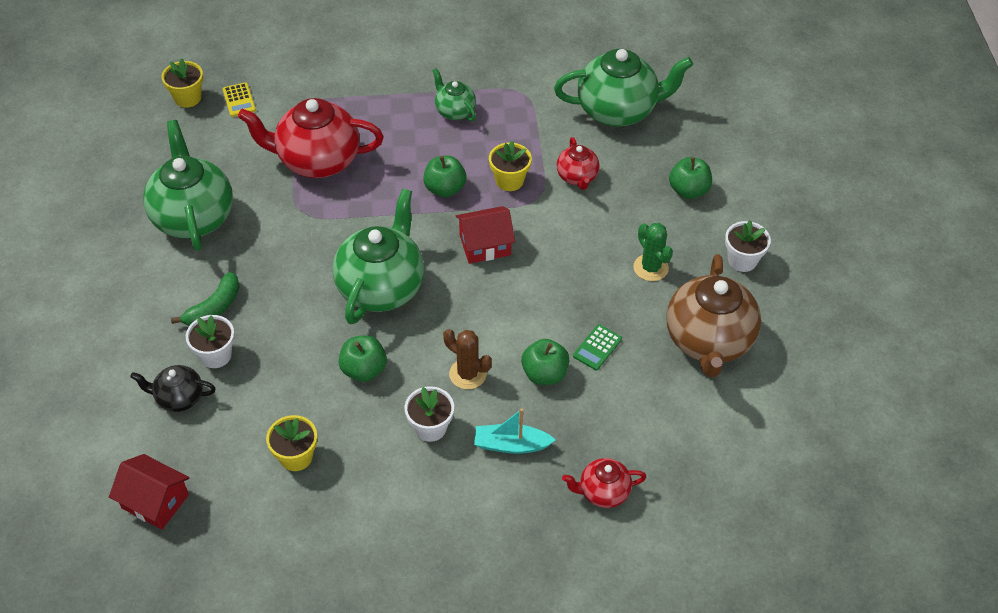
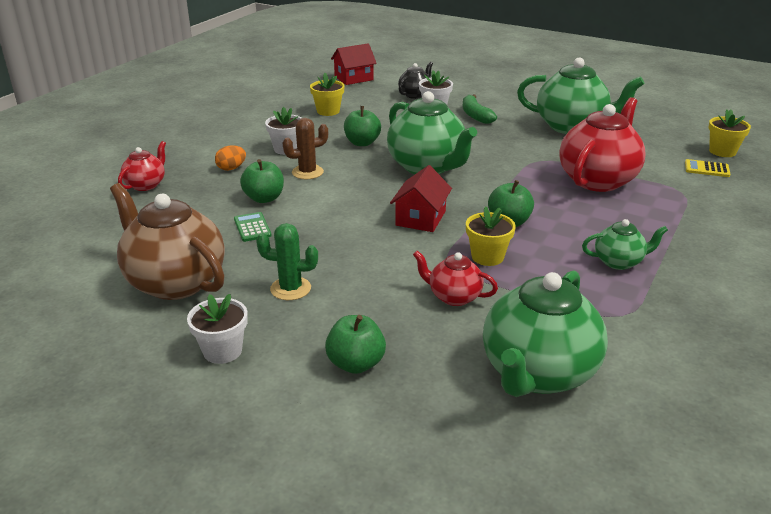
camera: 125 degrees right, 20 degrees down
turquoise boat [474,409,555,454] -> orange egg [215,145,246,171]

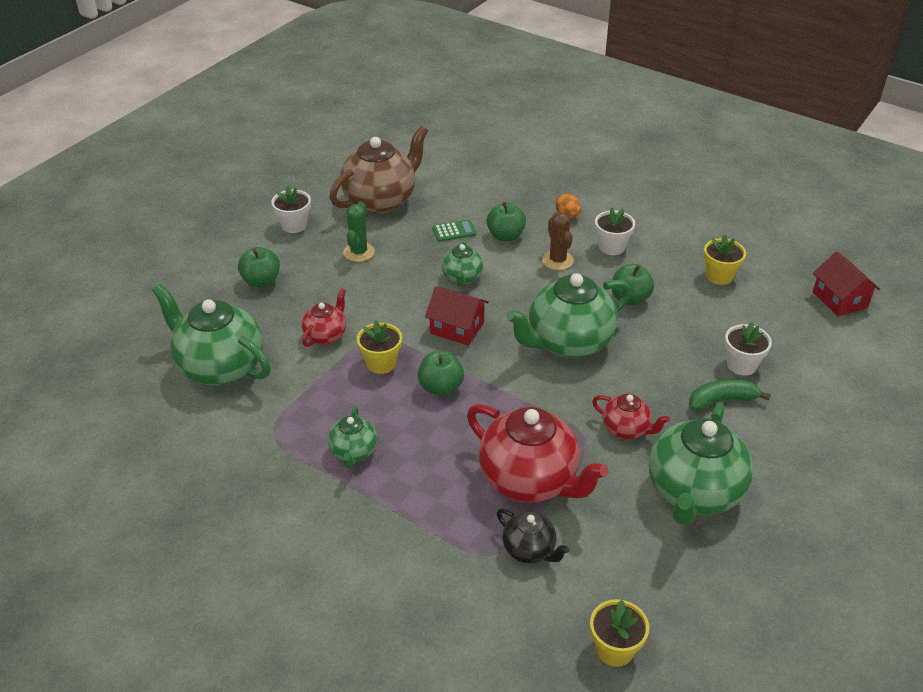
camera: 95 degrees right, 10 degrees up
red teapot [118,141,166,191] -> red teapot moved to [592,394,670,439]
black teapot [398,62,433,99] -> black teapot moved to [497,508,570,563]
yellow calculator [685,159,730,177] -> none
none -> green teapot [442,240,483,287]

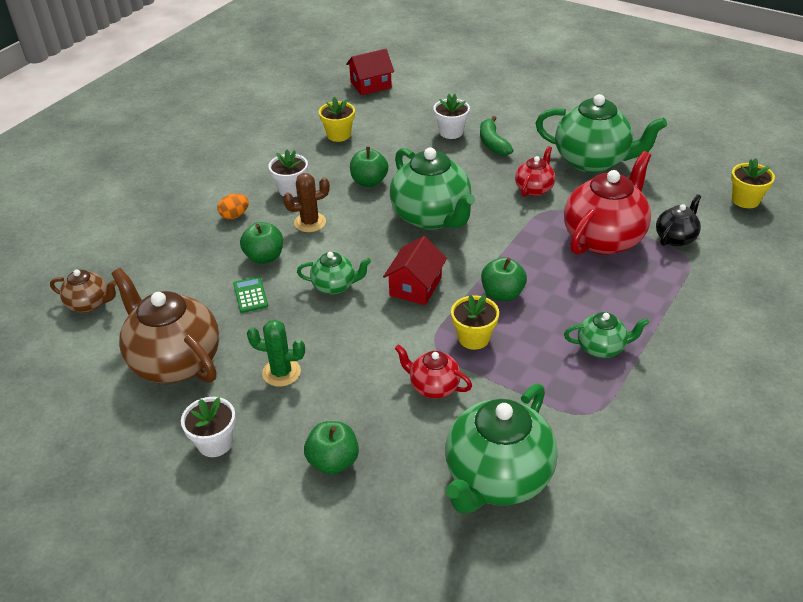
camera: 90 degrees left, 0 degrees up
none -> brown teapot [50,270,117,313]

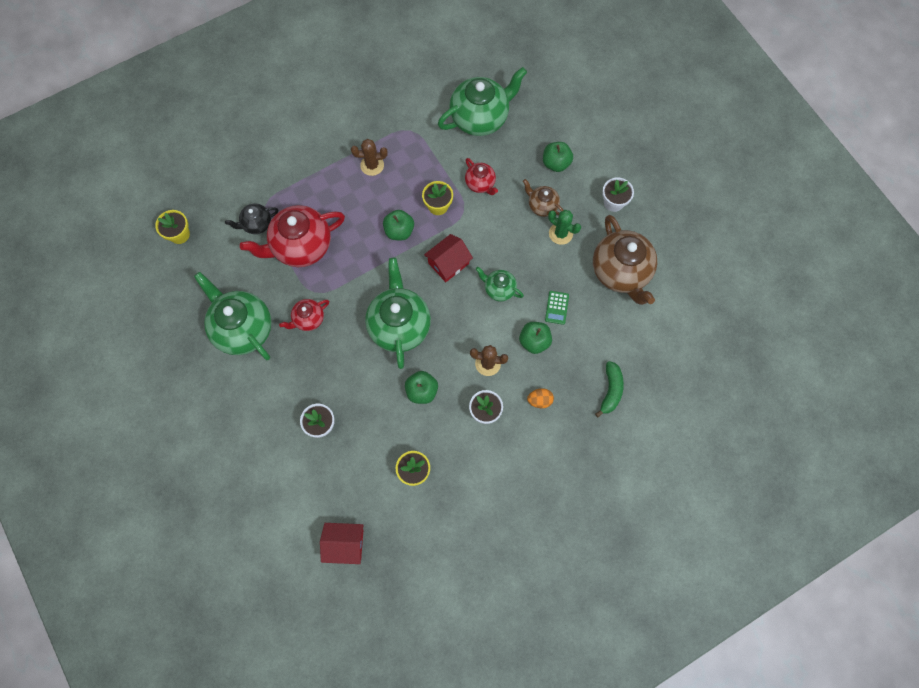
camera: 155 degrees left, 30 degrees up
brown teapot [50,270,117,313] -> brown teapot moved to [523,179,563,217]
green banana [480,116,513,156] -> green banana moved to [595,361,624,417]
green teapot [564,312,649,358] -> brown cactus [351,139,387,176]

